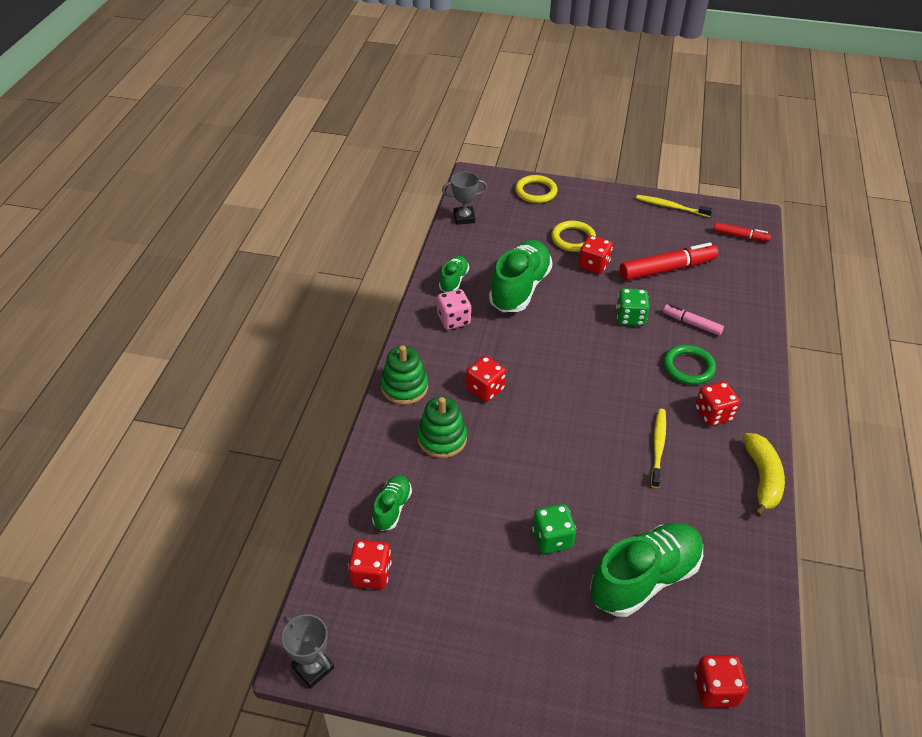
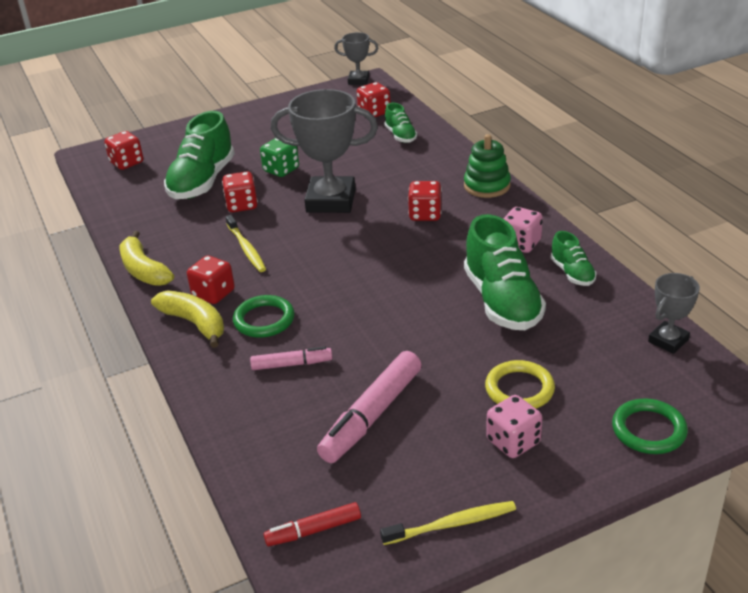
camera: 145 degrees right, 10 degrees down
green stacking toy [417,397,467,458] -> none
yellow ring [515,175,558,203] -> green ring [612,398,688,454]
red dice [578,235,613,274] -> red dice moved to [222,172,258,212]
green dice [616,288,650,326] -> none
red marker [620,242,718,280] -> pink marker [317,351,422,463]
none -> yellow banana [151,290,224,348]
none -> grey trophy [271,89,378,213]
none -> pink dice [486,395,542,458]

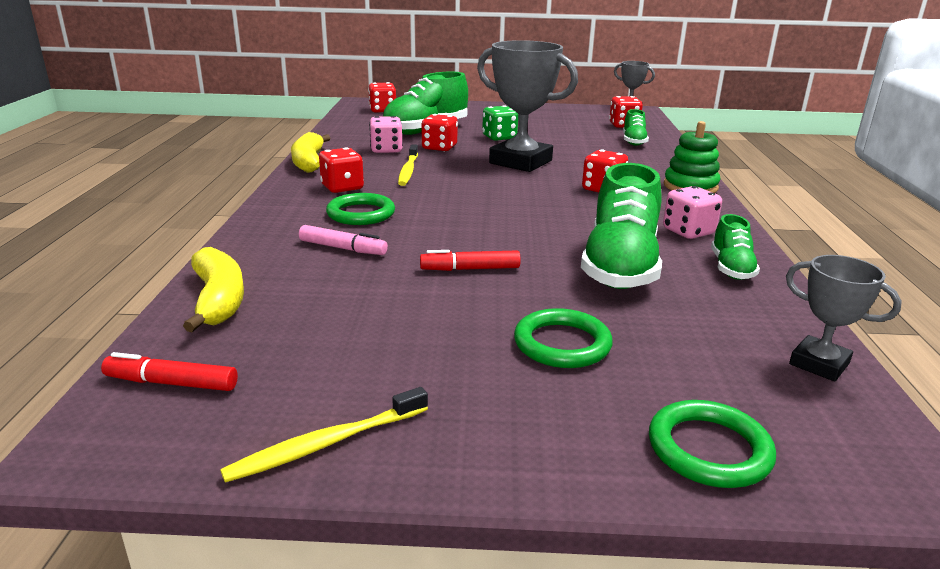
camera: 25 degrees right, 10 degrees down
yellow banana [151,290,224,348] -> yellow banana moved to [183,247,244,332]
pink marker [317,351,422,463] -> none
yellow toothbrush [380,501,516,545] -> yellow toothbrush turned 135 degrees clockwise [220,387,428,483]
yellow ring [485,360,555,408] -> green ring [514,308,613,368]
pink dice [486,395,542,458] -> pink dice moved to [369,116,403,153]
grey trophy [648,273,700,354] -> grey trophy turned 60 degrees clockwise [786,255,902,381]
none -> red marker [420,250,521,271]

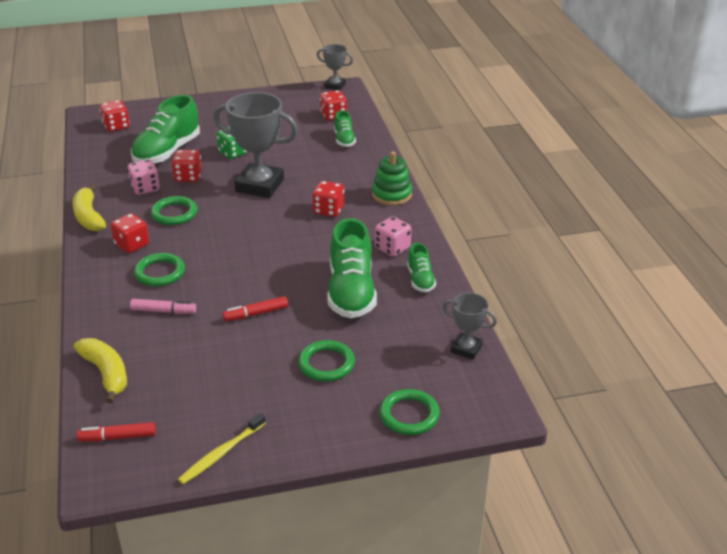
camera: 15 degrees left, 10 degrees up
yellow toothbrush [398,144,418,186] -> green ring [151,196,198,225]

